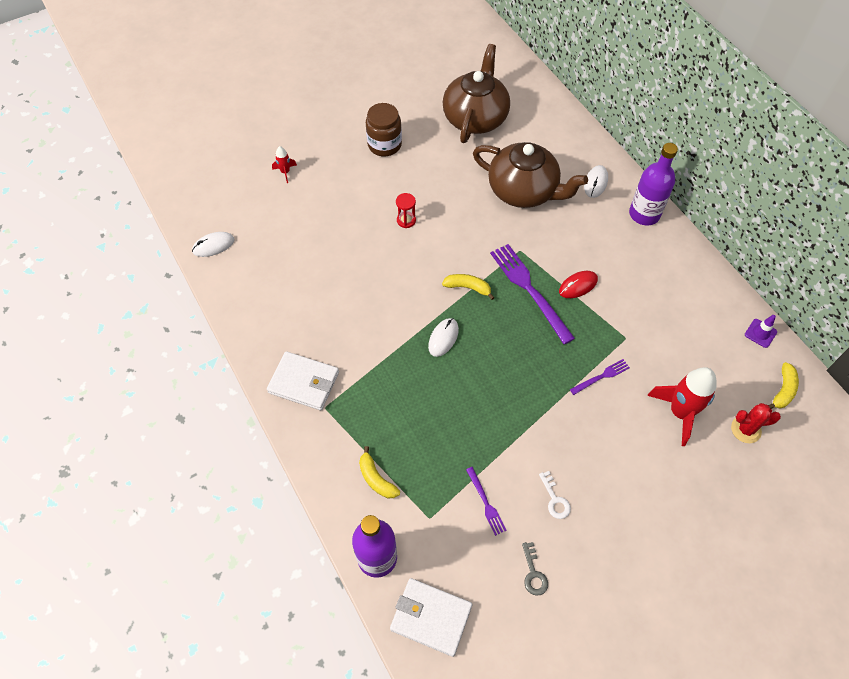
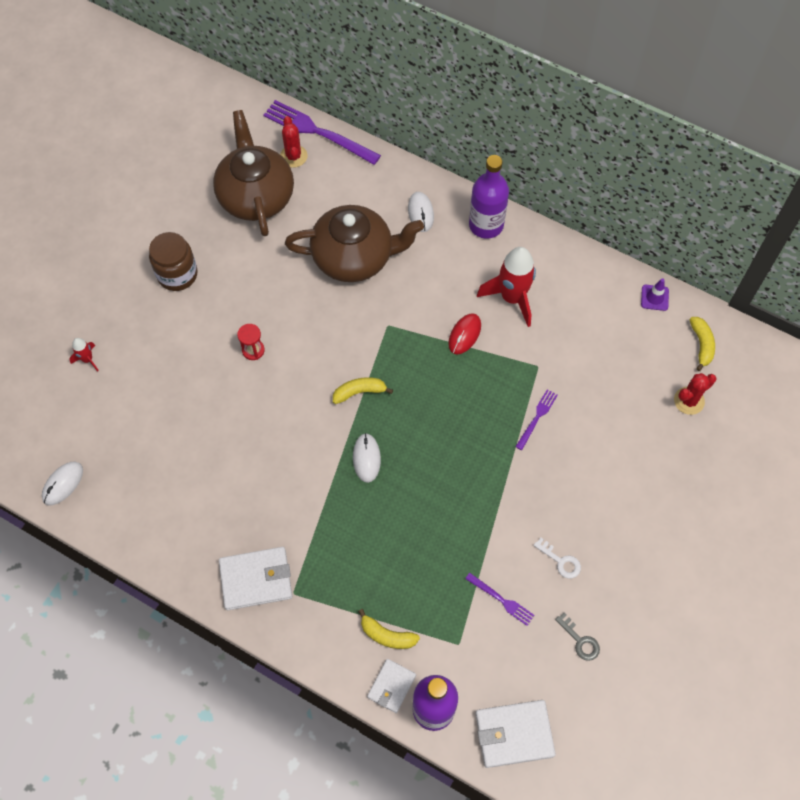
camera: 30 degrees left, 5 degrees up
purple fork [490,244,575,344] -> purple fork moved to [263,100,381,165]
red rocket [647,367,717,446] -> red rocket moved to [477,247,536,327]
none -> red cactus [280,116,308,168]
none -> white wallet [367,659,416,713]

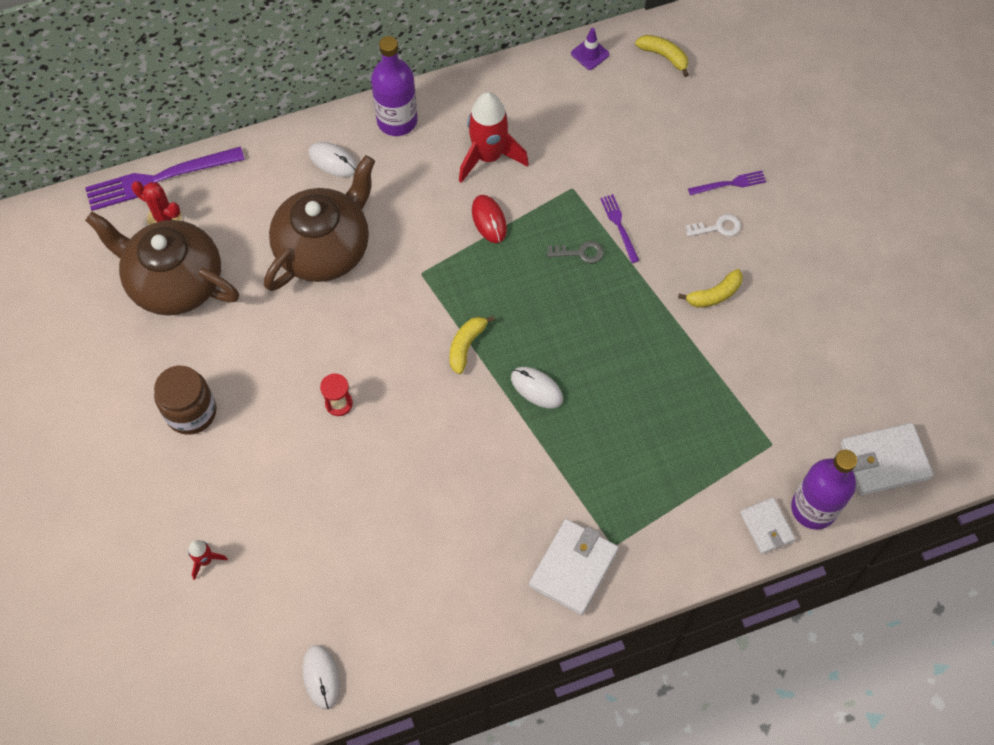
camera: 50 degrees left, 0 degrees up
yellow banana [358,609,420,649] -> yellow banana moved to [678,269,743,308]
purple fork [465,573,534,626] -> purple fork moved to [688,171,766,195]
white wallet [475,700,556,768] -> white wallet turned 45 degrees clockwise [840,423,934,496]
white key [533,538,581,579] -> white key moved to [685,214,741,237]
grey key [555,613,600,661] -> grey key moved to [547,241,604,263]
red cactus [674,373,716,415] -> none

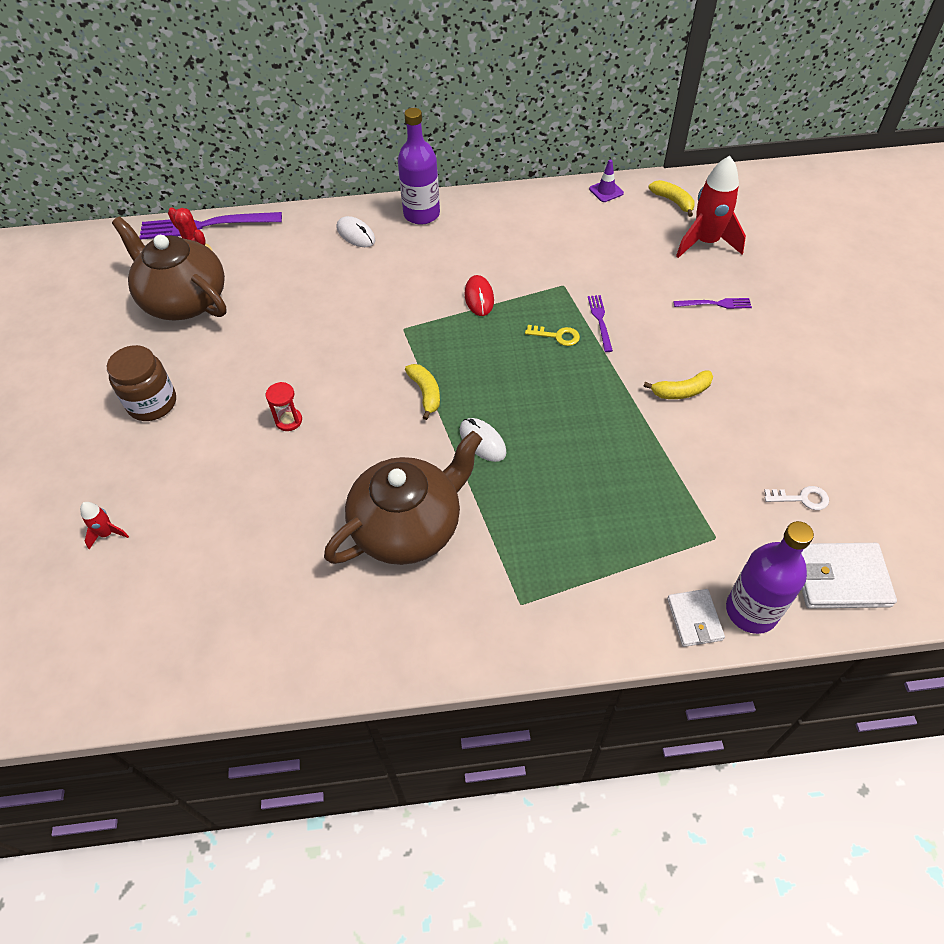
camera: 15 degrees right, 10 degrees down
brown teapot [264,155,375,291] -> brown teapot moved to [324,431,482,565]
white mouse [303,645,340,709] -> none
yellow banana [449,316,495,374] -> yellow banana turned 120 degrees clockwise [405,364,440,420]
red rocket [459,92,529,183] -> red rocket moved to [676,156,746,258]
white wallet [529,519,619,615] -> none
grey key [547,241,604,263] -> yellow key [525,325,580,346]
white key [685,214,741,237] -> white key moved to [764,486,829,510]

